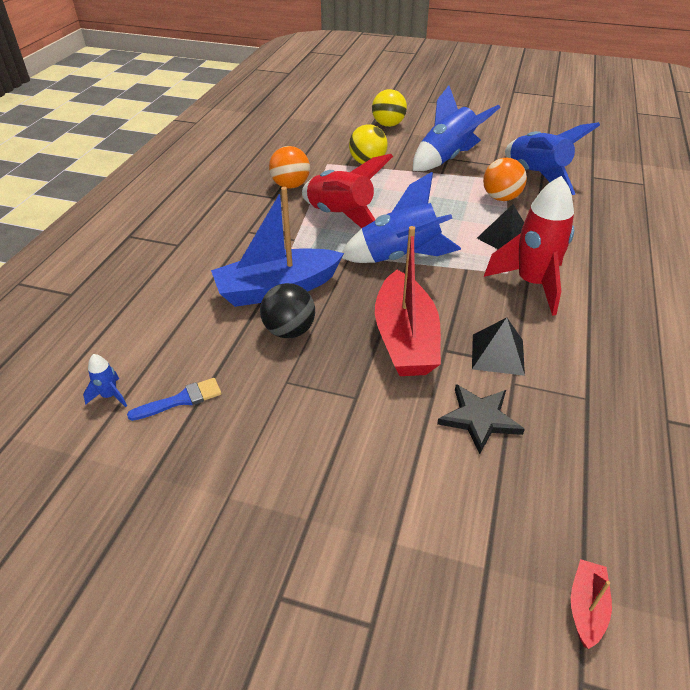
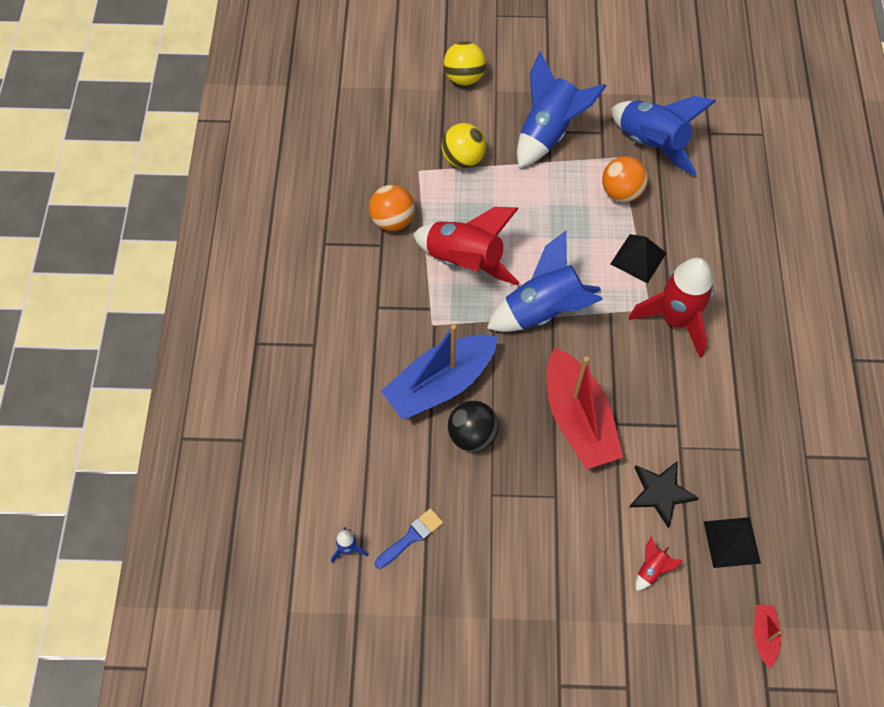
camera: 15 degrees left, 20 degrees up
black pyramid [472,318,525,376] -> black pyramid moved to [704,517,761,568]
none -> red rocket [635,537,683,591]

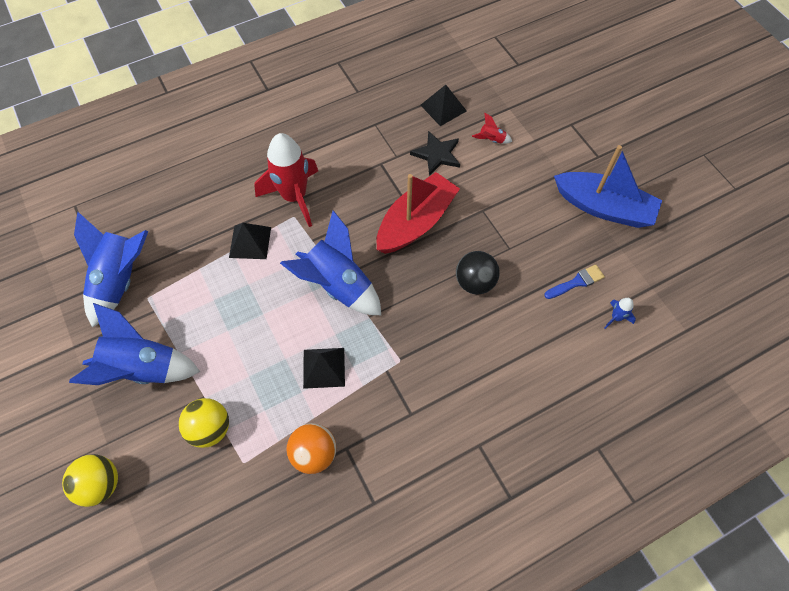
camera: 120 degrees left, 0 degrees up
blue brush [375,508,443,569] -> blue brush turned 135 degrees clockwise [544,265,605,299]
blue boat [381,324,498,420] -> blue boat moved to [554,145,662,228]
red rocket [413,207,520,285] -> black pyramid [303,348,345,389]
orange ball [602,156,648,202] -> none
red boat [754,605,781,668] -> none

